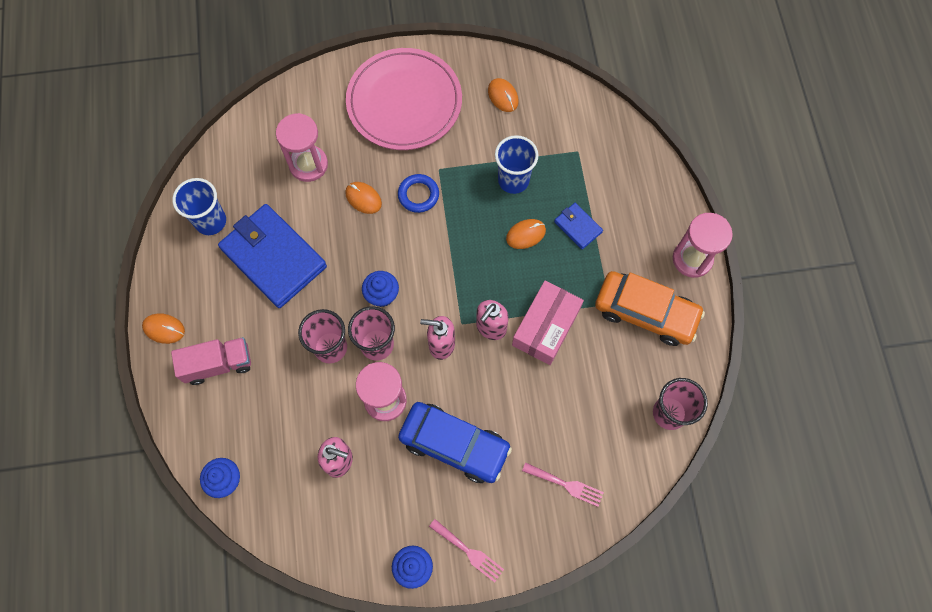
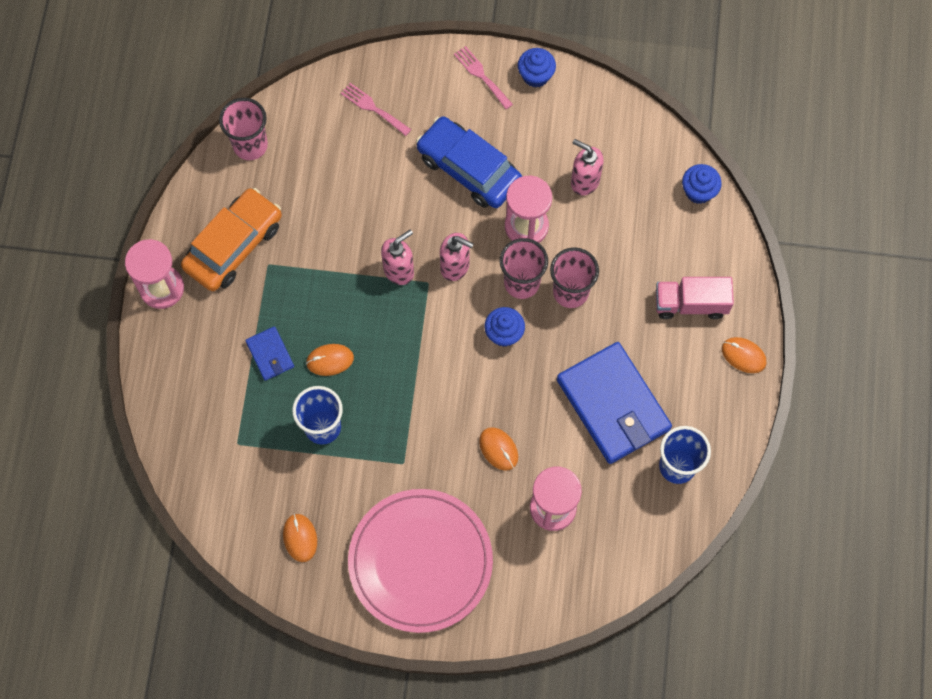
camera: 165 degrees left, 0 degrees up
blue ring [398,174,439,213] -> none
pink box [512,281,584,365] -> none
orange car [595,271,705,346] -> orange car turned 90 degrees clockwise [181,188,282,291]

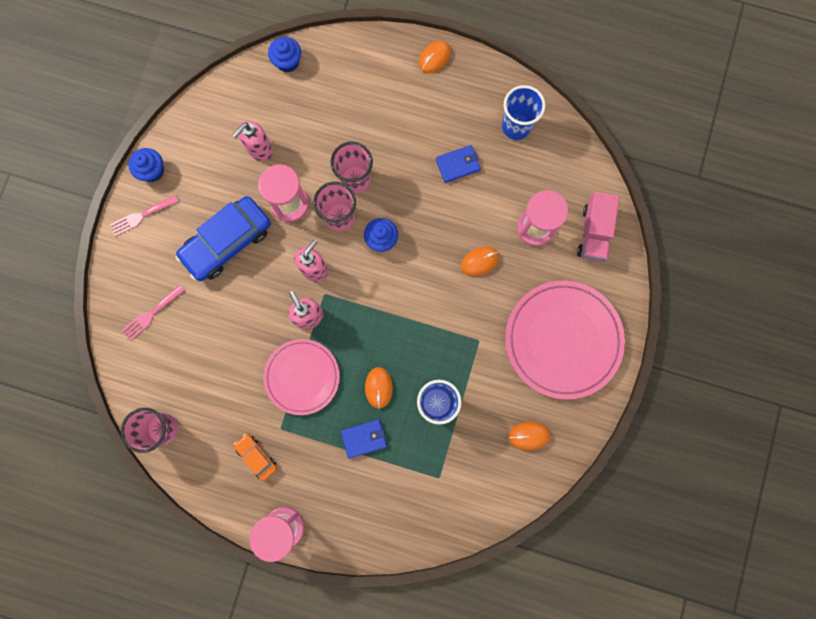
camera: 80 degrees left, 10 degrees up
orange car [181,188,282,291] -> orange car [234,434,277,481], size x0.49
blue wallet [557,342,672,464] -> blue wallet [436,145,481,183], size x0.46
pink truck [656,277,734,319] -> pink truck moved to [577,192,619,262]
none -> pink plate [263,339,340,415]

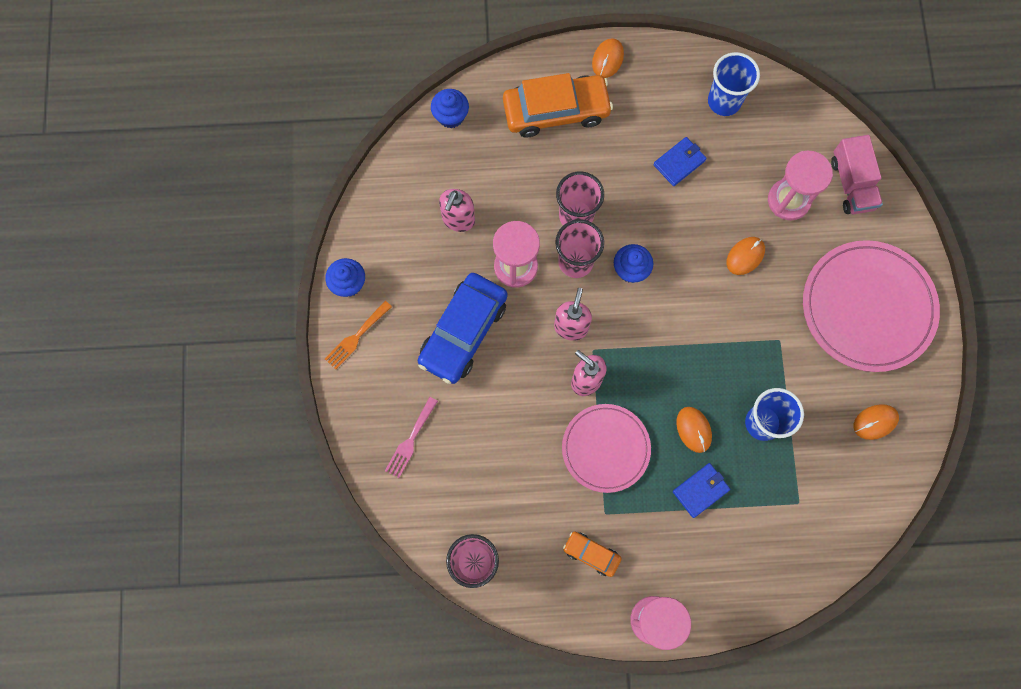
camera: 20 degrees left, 5 degrees down
pink fork [110,195,179,236] -> orange fork [325,301,392,369]
none -> orange car [503,73,613,138]

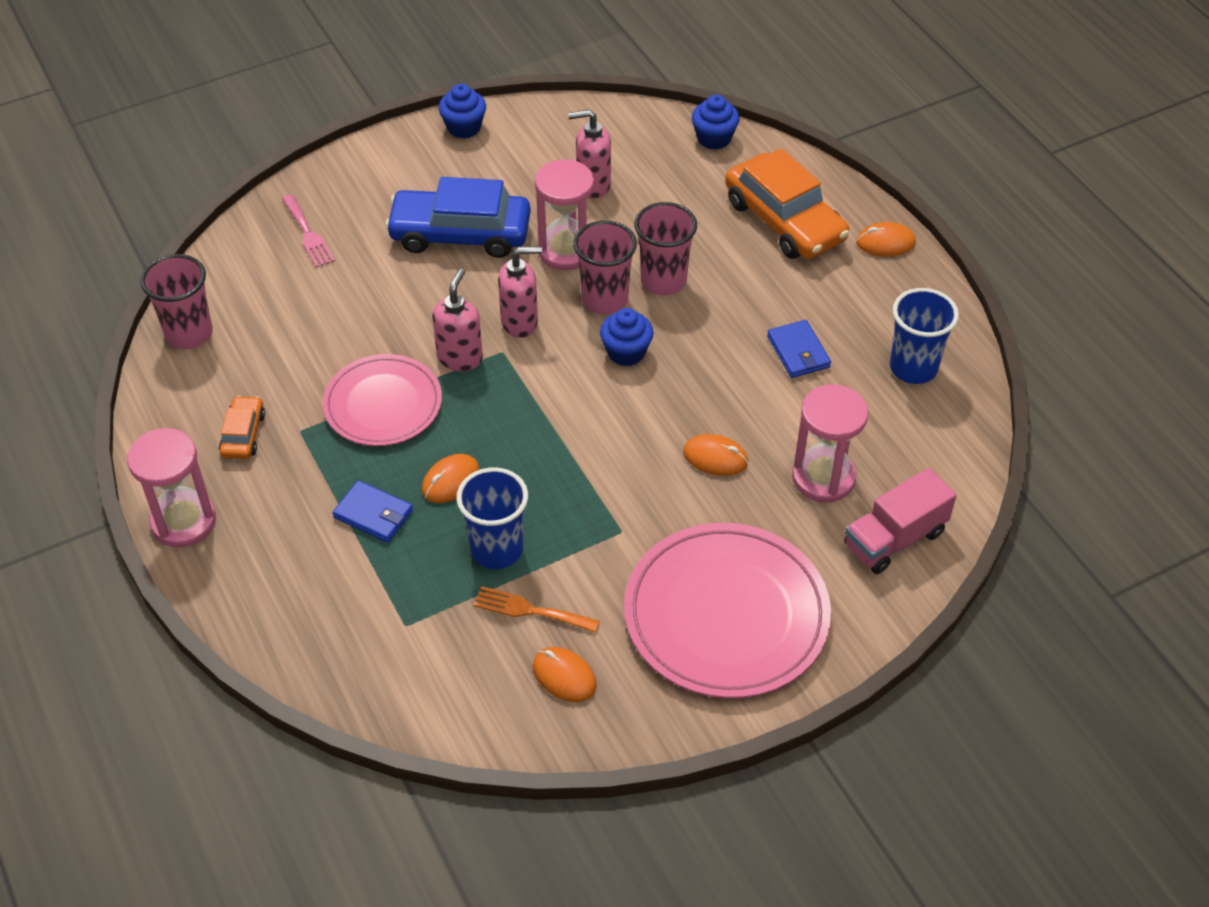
camera: 65 degrees right, 25 degrees down
orange fork [325,301,392,369] -> orange fork moved to [473,586,600,633]
pink fork [385,397,438,478] -> pink fork turned 120 degrees counterclockwise [282,194,335,268]
blue wallet [653,137,707,186] -> blue wallet turned 45 degrees clockwise [767,320,831,378]

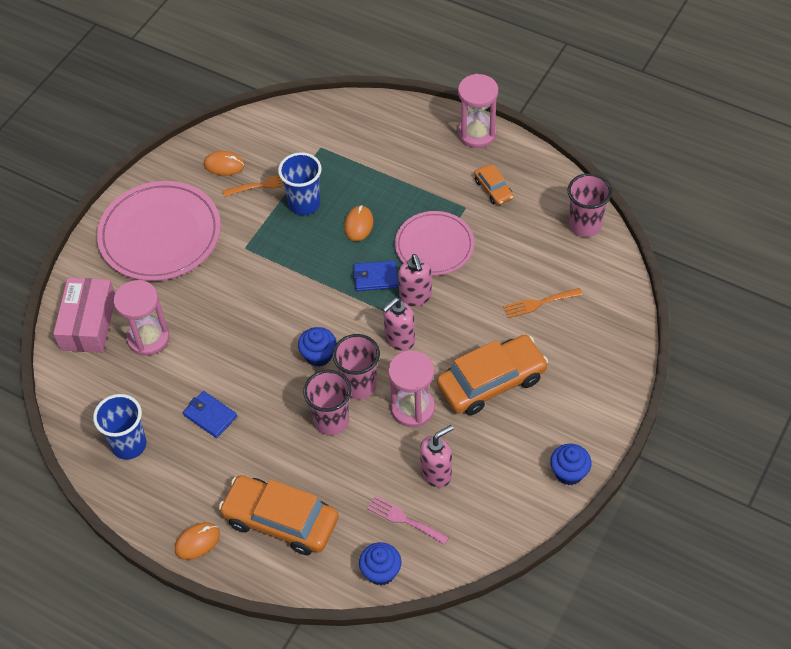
camera: 150 degrees right, 5 degrees up
pink fork [282,194,335,268] -> pink fork moved to [367,496,449,545]
blue wallet [333,480,413,542] -> blue wallet moved to [353,260,398,291]
blue car [385,177,531,258] -> orange car [437,335,548,415]
orange mouse [683,434,748,476] -> none
pink truck [844,468,957,574] -> pink box [53,278,115,353]
none -> orange fork [503,288,582,318]

